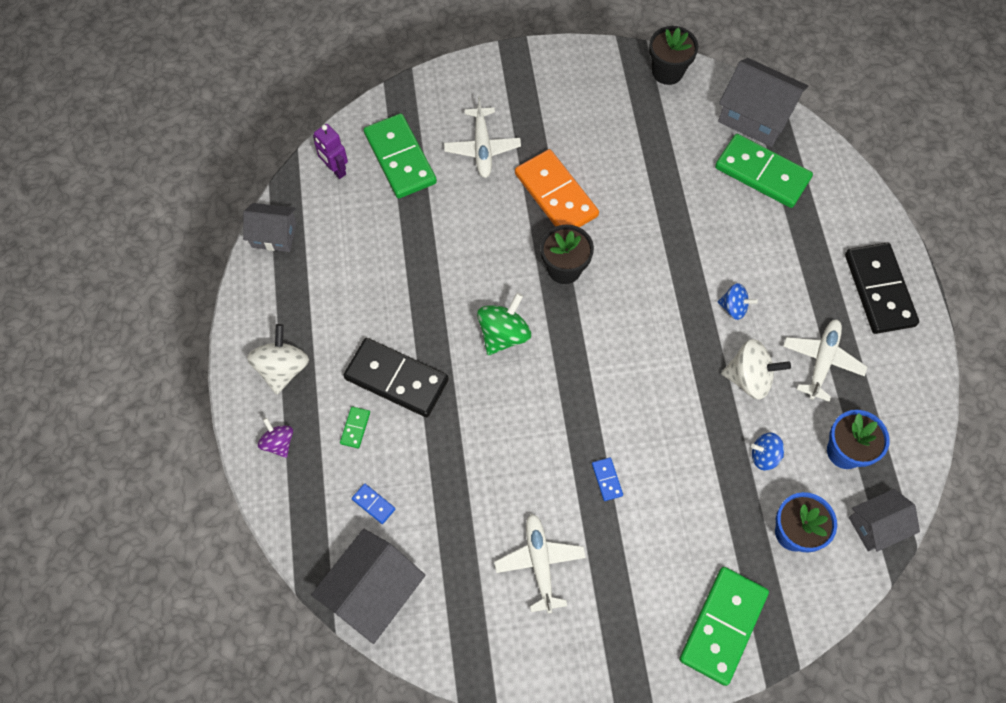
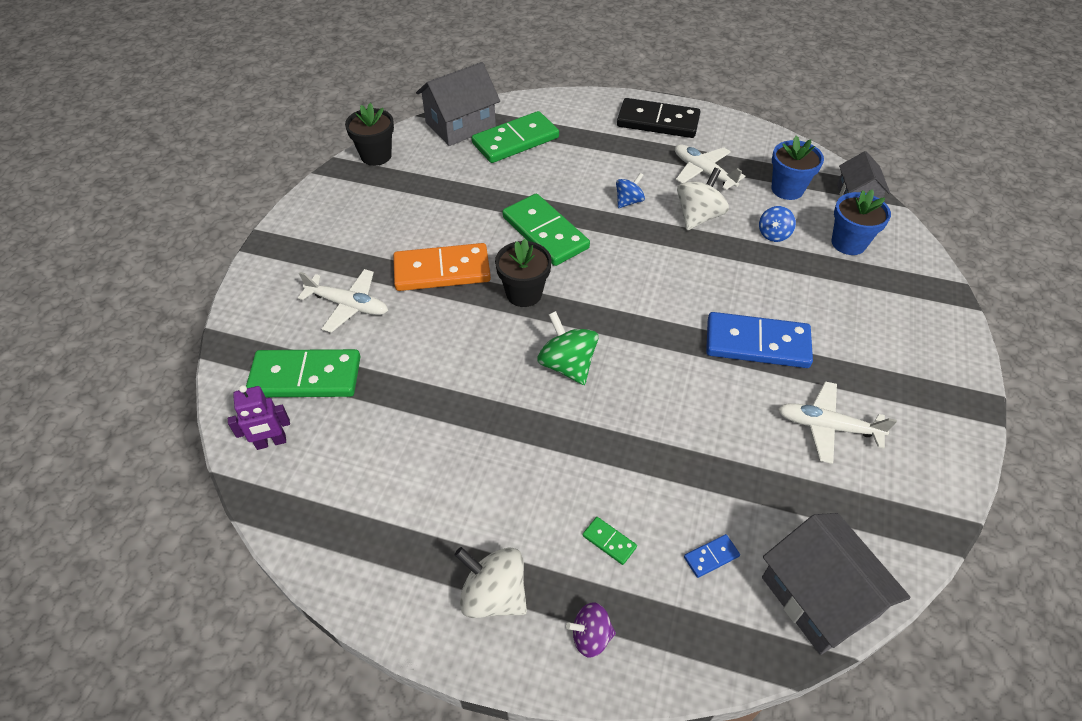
camera: 65 degrees left, 15 degrees down
grey house [243,203,297,252] -> none
black domino [343,338,449,417] -> none
blue domino [592,457,623,501] -> blue domino [706,312,813,368], size x2.42
green domino [679,567,769,686] -> green domino moved to [502,194,590,266]

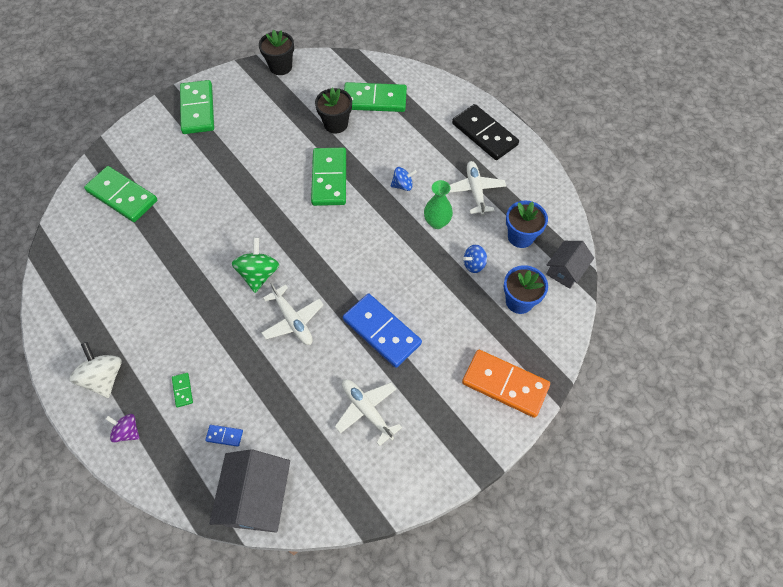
camera: 35 degrees right, 10 degrees up
purple robot [228,385,290,450] -> none
white plane [298,269,388,333] -> white plane moved to [262,282,324,345]
orange domino [393,243,491,291] -> orange domino moved to [462,350,550,418]
grey house [416,62,500,146] -> none
black flower pot [495,239,552,307] -> black flower pot moved to [315,88,352,133]
white spinning top [677,168,729,230] -> green vase [424,180,453,229]
none -> green domino [180,80,214,134]

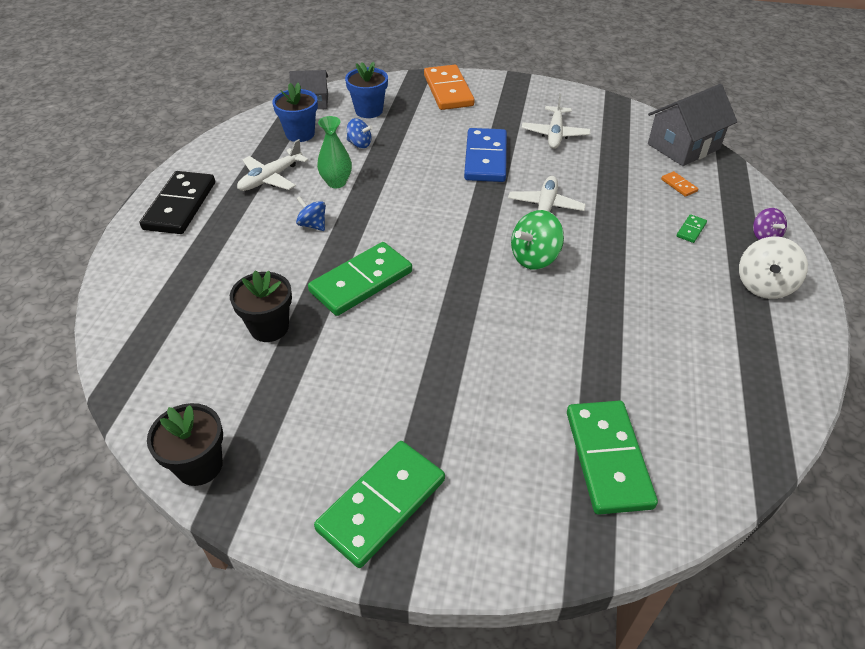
camera: 130 degrees left, 15 degrees down
blue domino [205,425,243,447] -> orange domino [661,171,698,197]
green domino [344,82,407,112] -> none

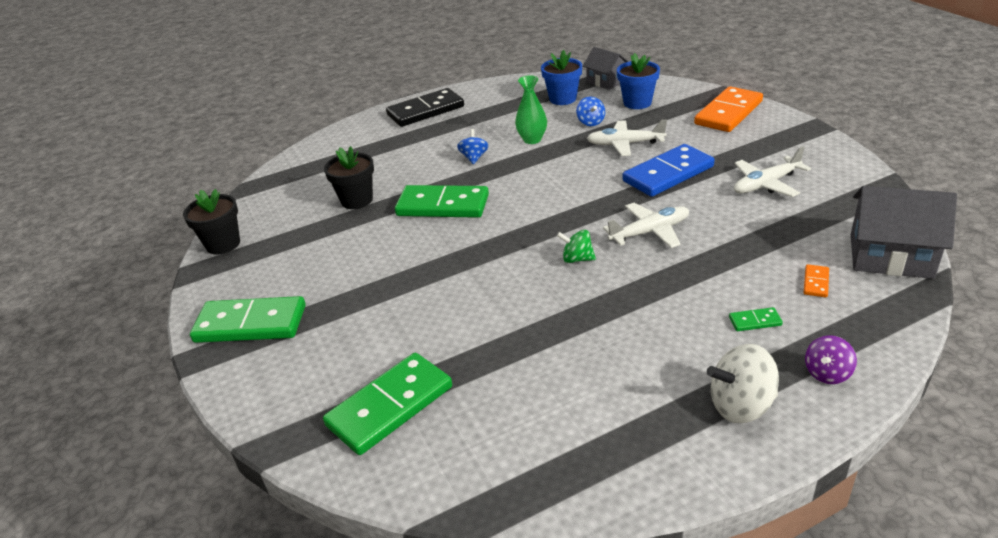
camera: 55 degrees right, 10 degrees down
white plane [237,139,308,191] -> white plane moved to [586,120,667,156]
green spinning top [511,210,564,270] -> green spinning top [557,230,596,263], size x0.62

